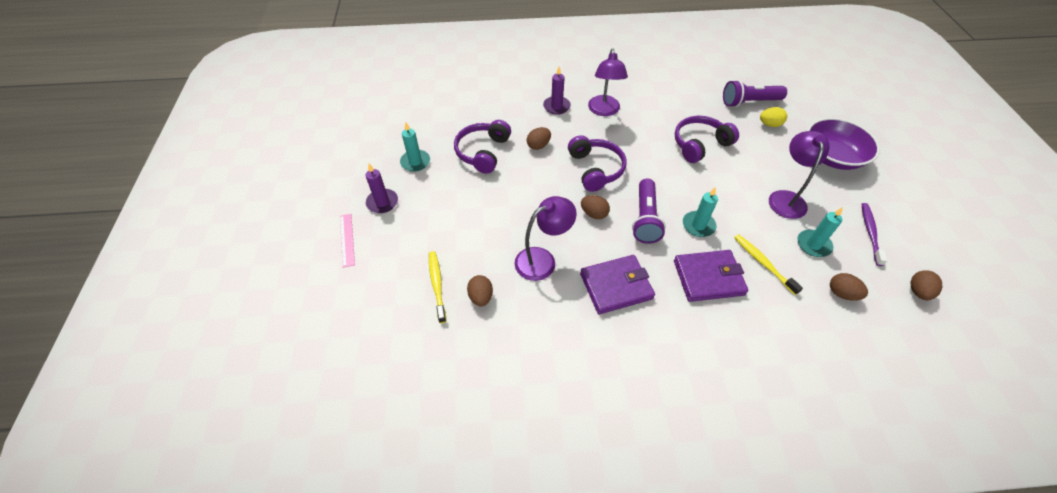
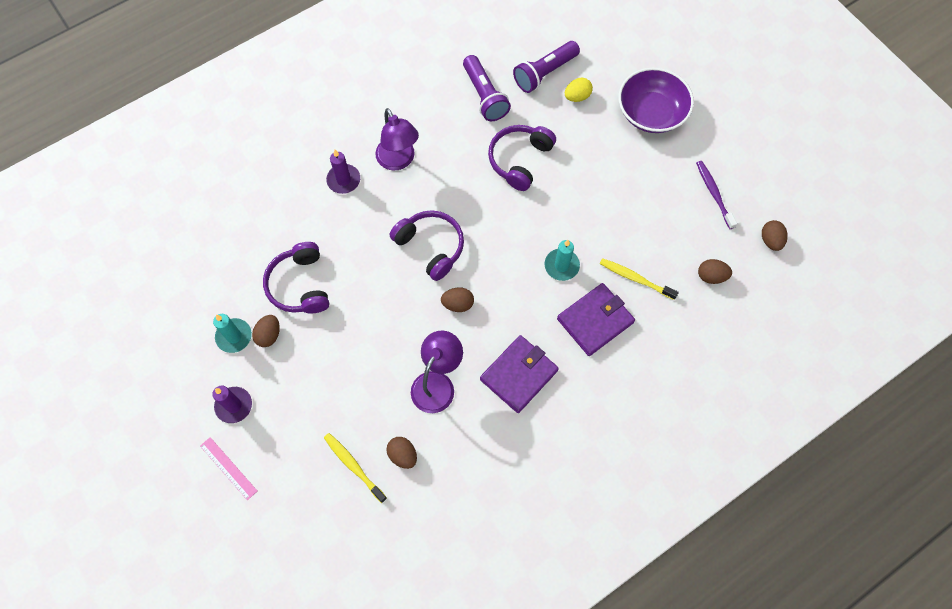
camera: 30 degrees left, 15 degrees up
brown egg [527,127,551,150] -> brown egg moved to [252,315,280,347]
purple flashlight [632,178,666,244] -> purple flashlight moved to [463,55,511,121]
purple lamp [769,131,830,219] -> none
turquoise candle [797,207,843,257] -> none

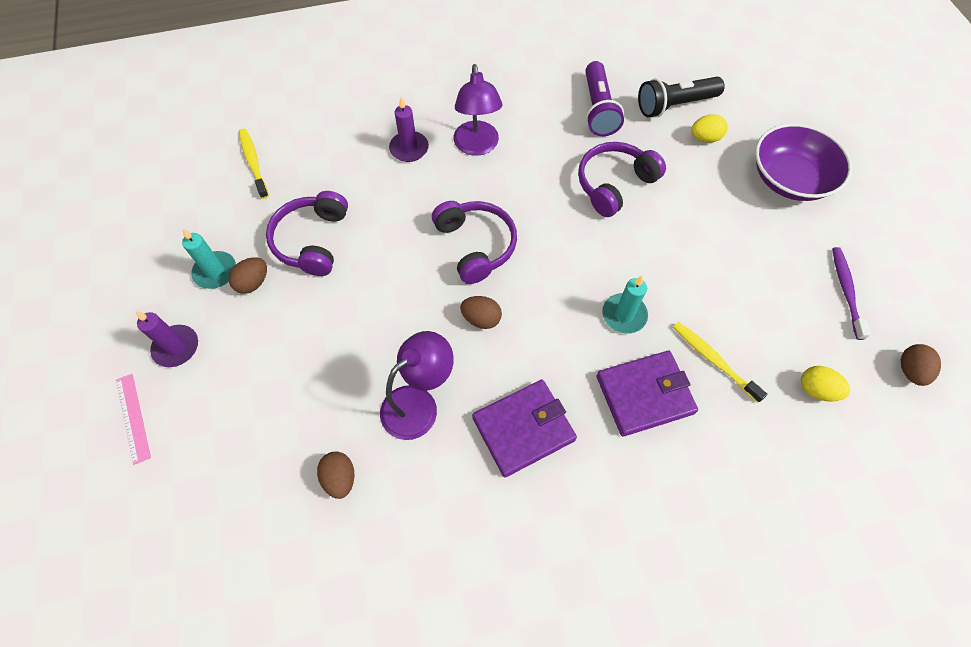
camera: 20 degrees right, 5 degrees down
yellow toothbrush [324,433,387,503] -> yellow toothbrush moved to [239,128,269,199]
purple flashlight [513,41,580,93] -> black flashlight [638,77,725,117]
brown egg [698,259,732,284] -> yellow egg [801,366,850,402]

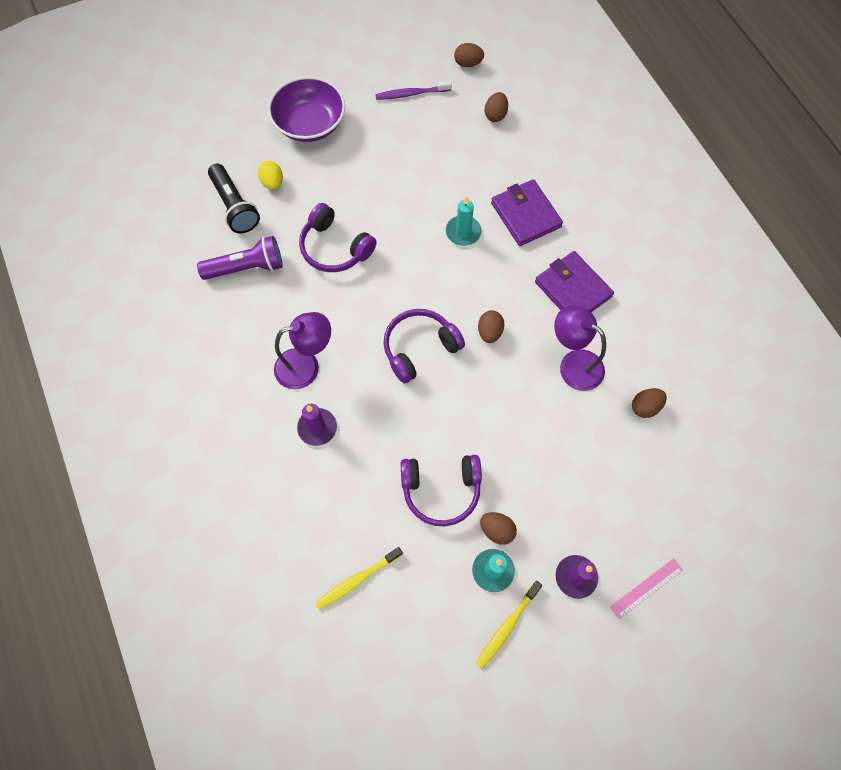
camera: 100 degrees left, 5 degrees up
yellow toothbrush [673,322,768,403] -> yellow toothbrush moved to [476,581,542,669]
yellow egg [801,366,850,402] -> brown egg [484,92,508,122]

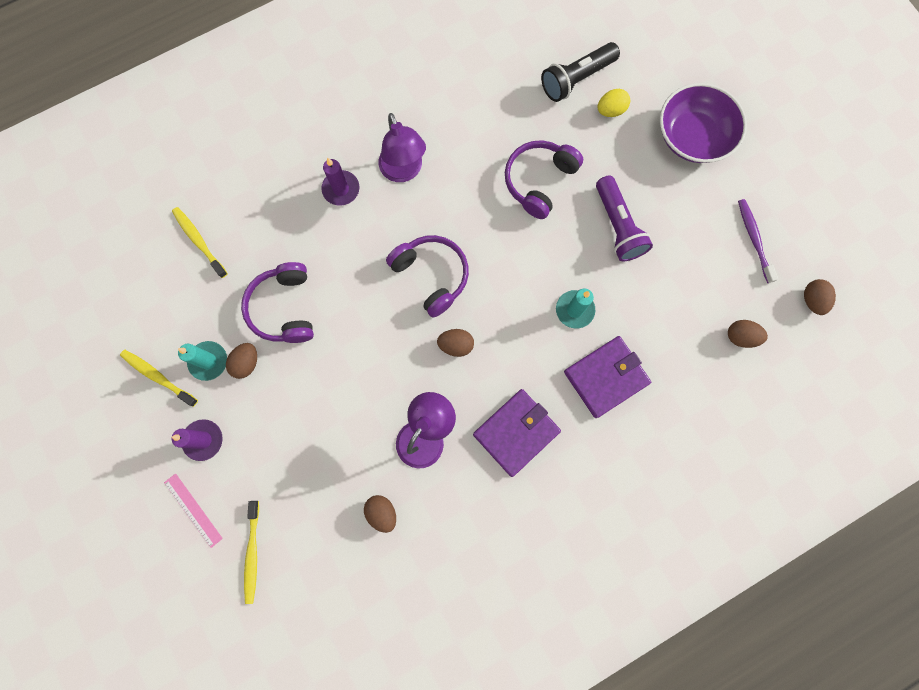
camera: 85 degrees right, 10 degrees up
purple flashlight [197,236,283,280] -> purple flashlight moved to [596,175,653,261]
none -> yellow toothbrush [244,501,259,604]

